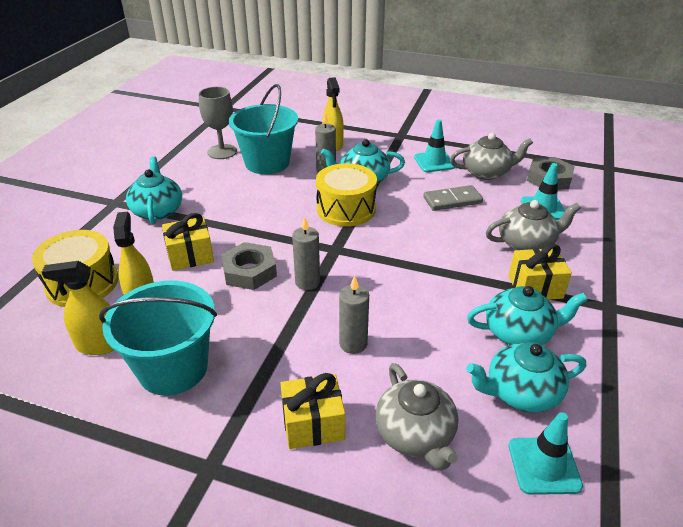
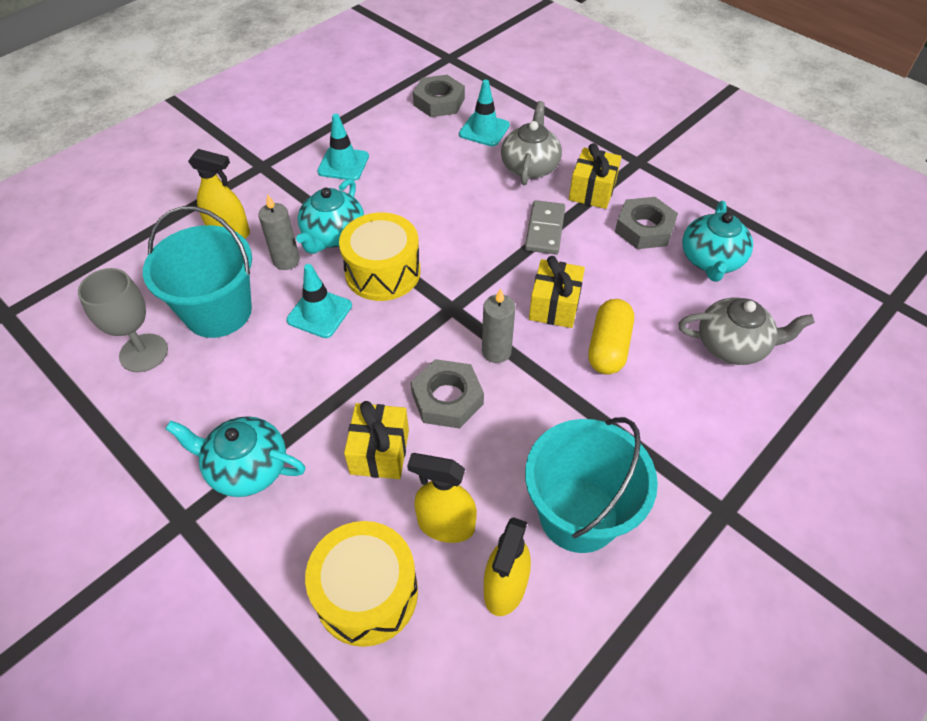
camera: 65 degrees left, 15 degrees up
yellow gift [280,373,345,449] -> yellow gift moved to [529,256,585,328]
grey candle [339,275,369,354] -> yellow capsule [588,299,634,375]
grey domino [423,185,483,211] -> grey domino moved to [525,200,565,254]
grey teapot [450,133,533,180] -> none
turquoise teapot [467,286,588,345] -> grey nut [615,197,678,249]
turquoise traffic cone [508,412,583,495] -> turquoise traffic cone moved to [286,264,352,338]

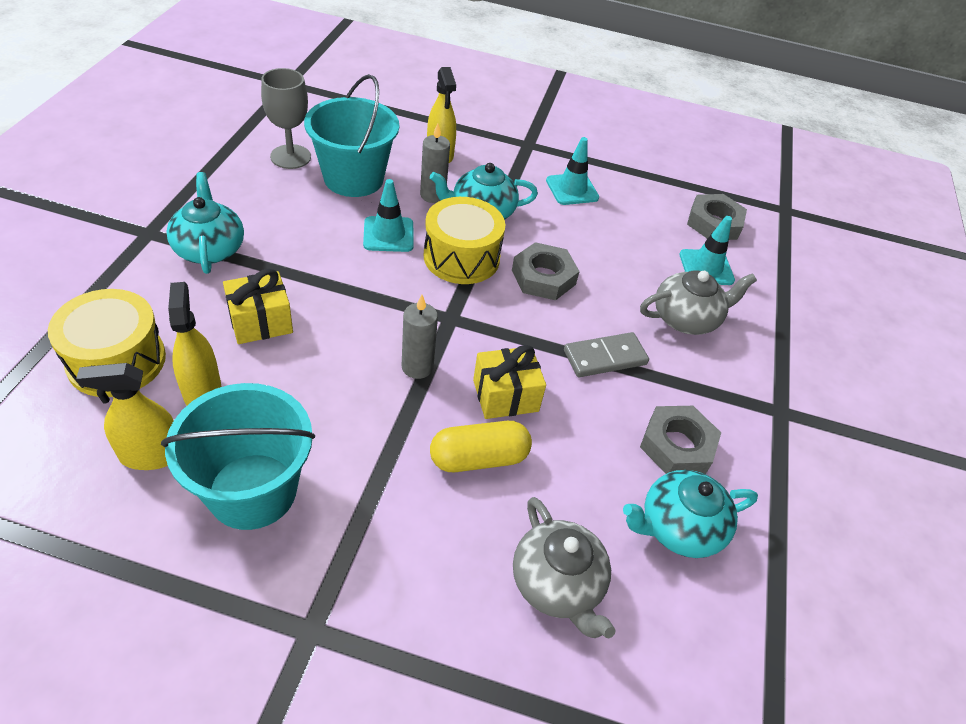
camera: 55 degrees right, 5 degrees down
grey nut [411,359,484,429] -> grey nut moved to [512,242,580,300]
yellow gift [569,143,621,209] -> none

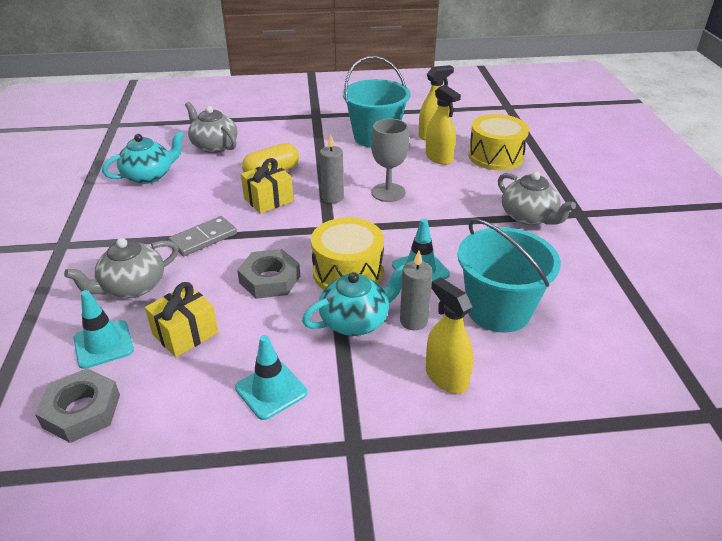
camera: 165 degrees right, 10 degrees down
turquoise teapot [166,172,244,274] -> grey teapot [498,171,576,225]
yellow gift [223,269,293,344] -> yellow gift moved to [145,282,218,357]
grey goblet [261,68,311,169] -> grey goblet moved to [371,119,409,202]
grey nut [640,406,721,474] -> none

